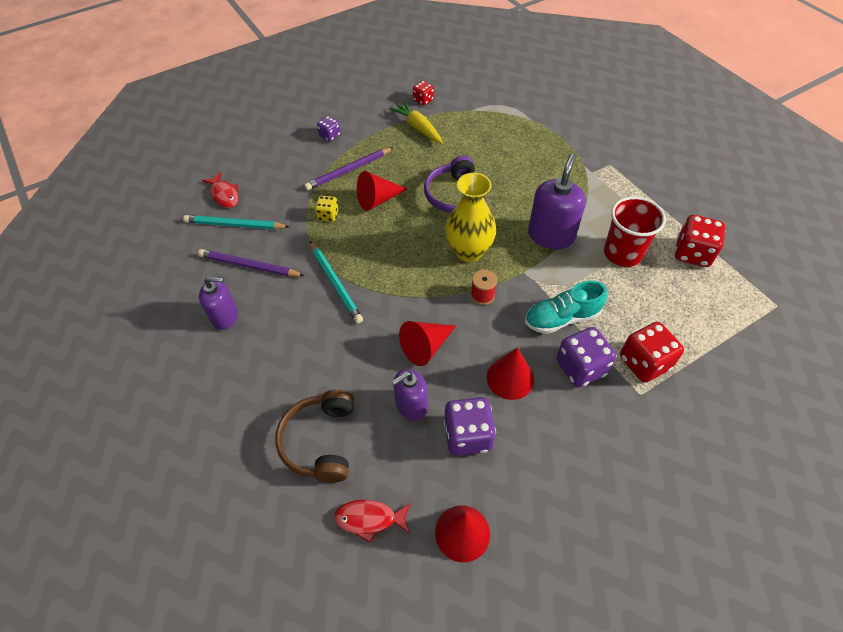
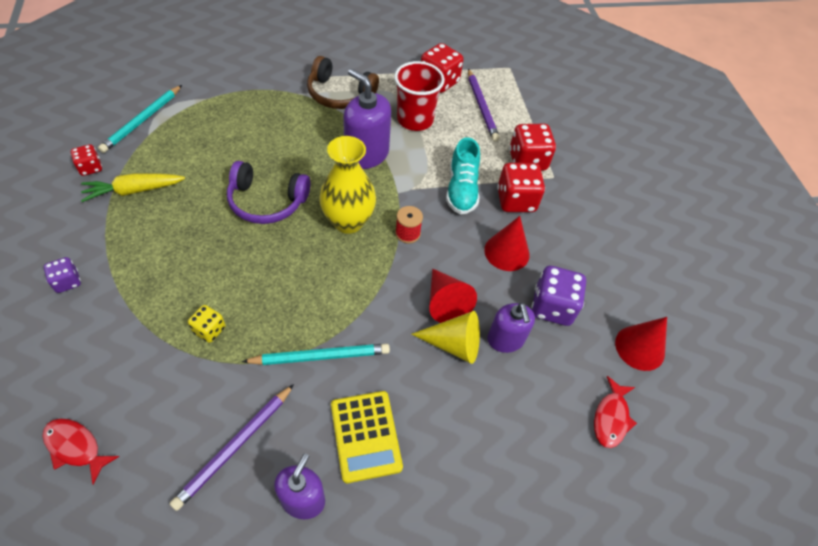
camera: 75 degrees left, 0 degrees up
turquoise pencil [183,215,290,230] -> turquoise pencil moved to [98,85,182,153]
red fish [202,172,238,208] -> red fish turned 135 degrees counterclockwise [42,418,120,484]
brown headphones [275,390,354,482] -> brown headphones moved to [307,56,379,109]
purple pencil [304,147,394,190] -> purple pencil moved to [468,69,500,141]
red cone [357,171,407,211] -> none
purple dice [557,327,616,387] -> red dice [497,163,545,212]
none -> yellow calculator [331,391,403,483]
none -> yellow cone [411,311,480,364]

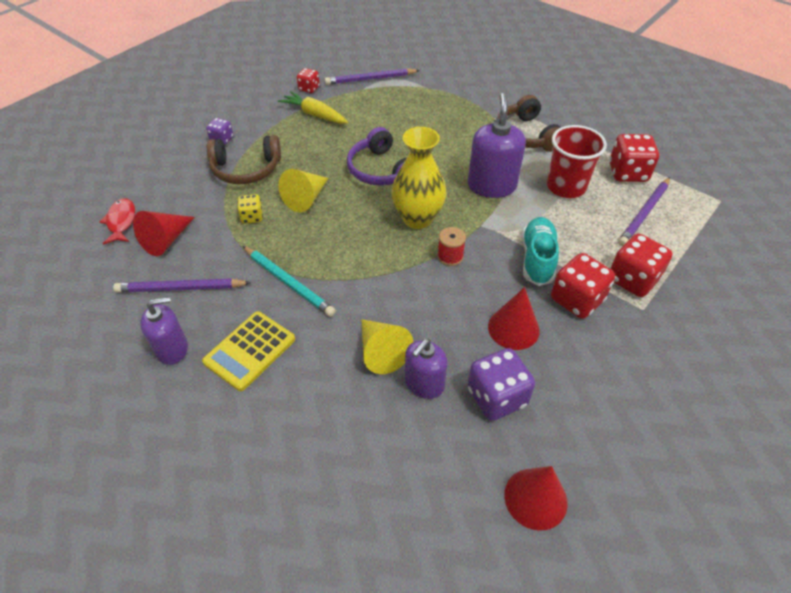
camera: 55 degrees right, 5 degrees down
turquoise pencil [98,85,182,153] -> purple pencil [325,68,420,85]
red cone [429,269,477,323] -> red cone moved to [133,211,195,256]
turquoise shoe [446,137,480,214] -> turquoise shoe turned 135 degrees clockwise [522,217,559,286]
red fish [594,376,637,448] -> none
none -> brown headphones [207,135,281,184]
none -> yellow cone [278,169,329,212]

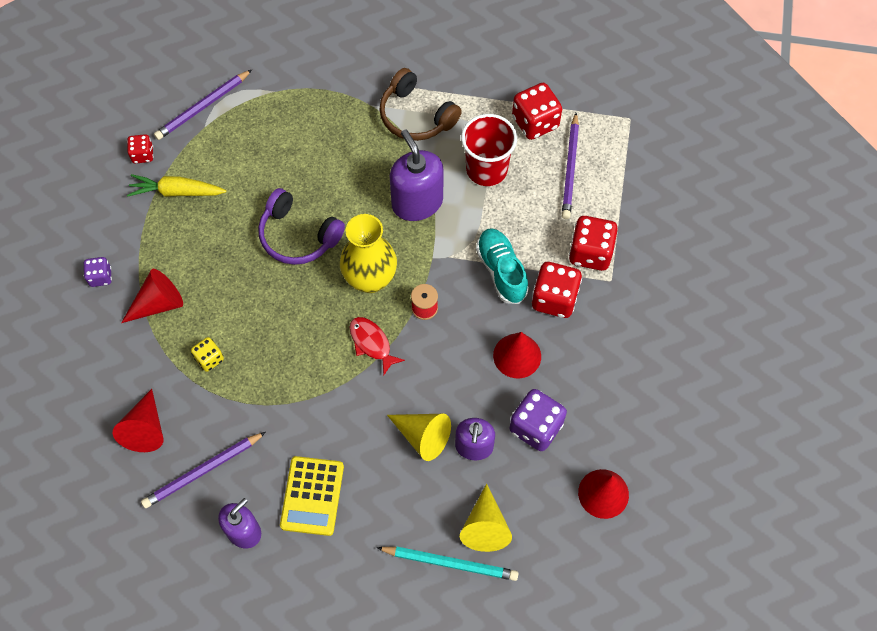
camera: 30 degrees left, 15 degrees up
red fish [100,198,135,245] -> red fish moved to [349,317,405,375]
brown headphones [207,135,281,184] -> red cone [121,269,183,323]
turquoise pencil [243,246,336,317] -> turquoise pencil moved to [376,547,519,581]
yellow cone [278,169,329,212] -> yellow cone moved to [460,483,512,552]

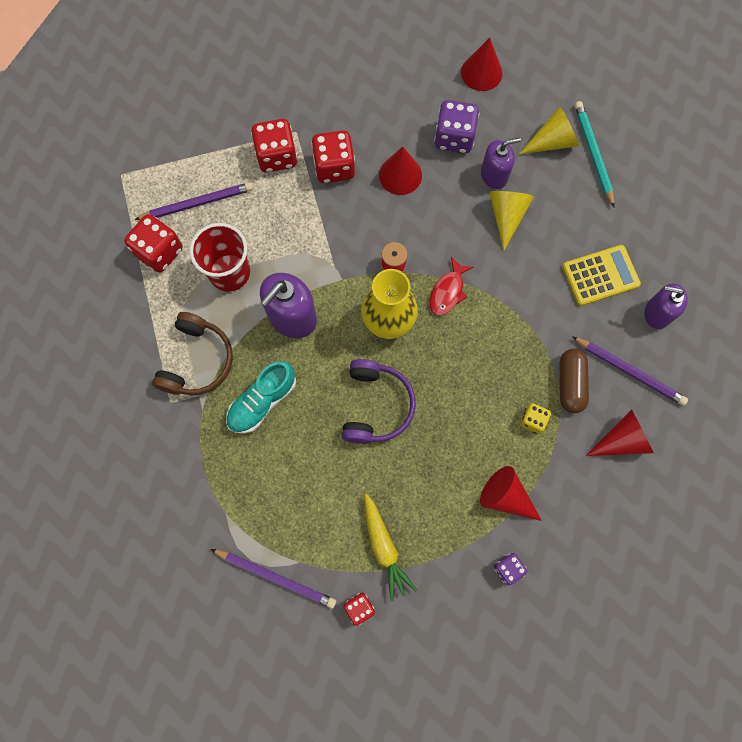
camera: 115 degrees left, 10 degrees up
turquoise shoe [476,228,529,304] -> turquoise shoe moved to [226,361,296,434]
none -> brown capsule [560,349,589,413]

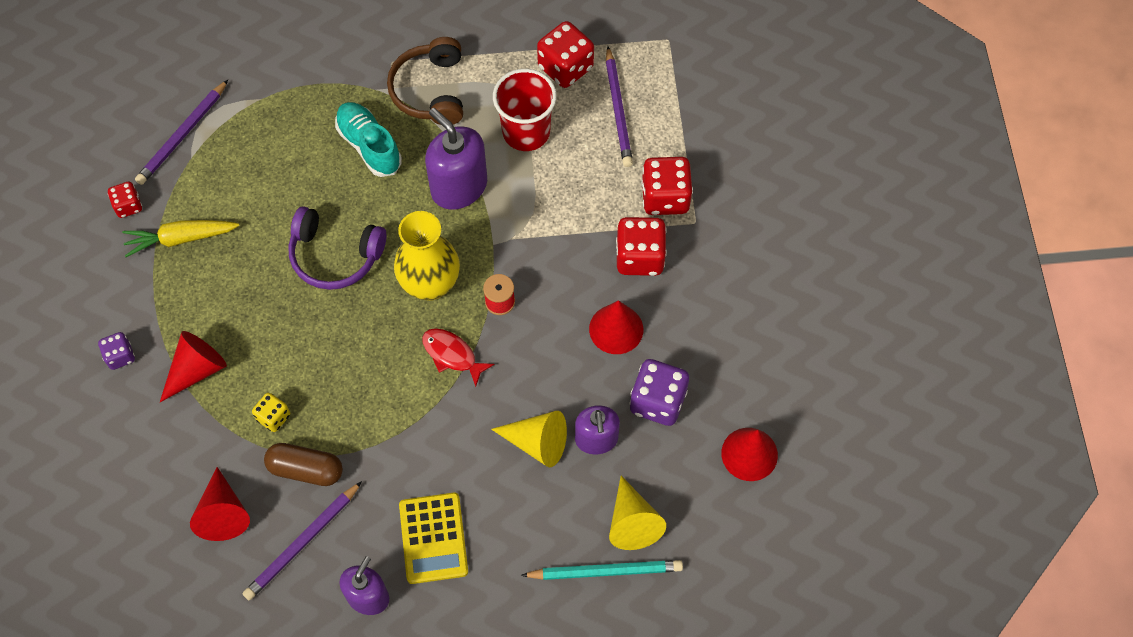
camera: 100 degrees right, 10 degrees down
brown headphones [152,312,233,396] -> brown headphones turned 60 degrees clockwise [387,37,463,125]

